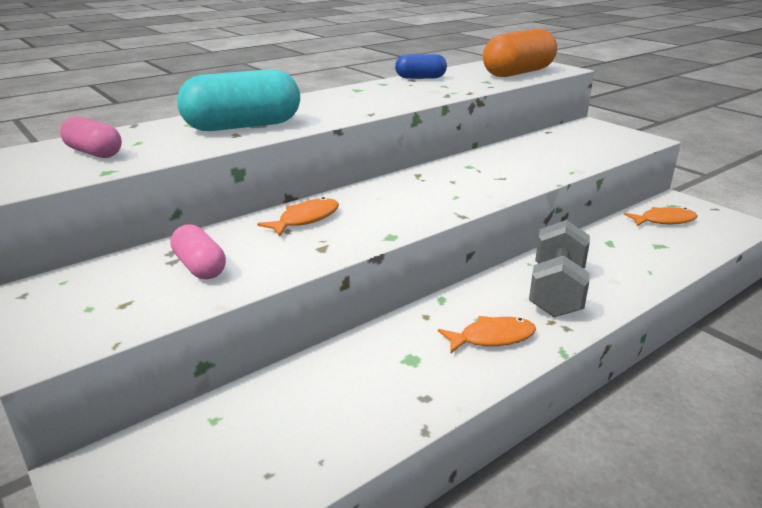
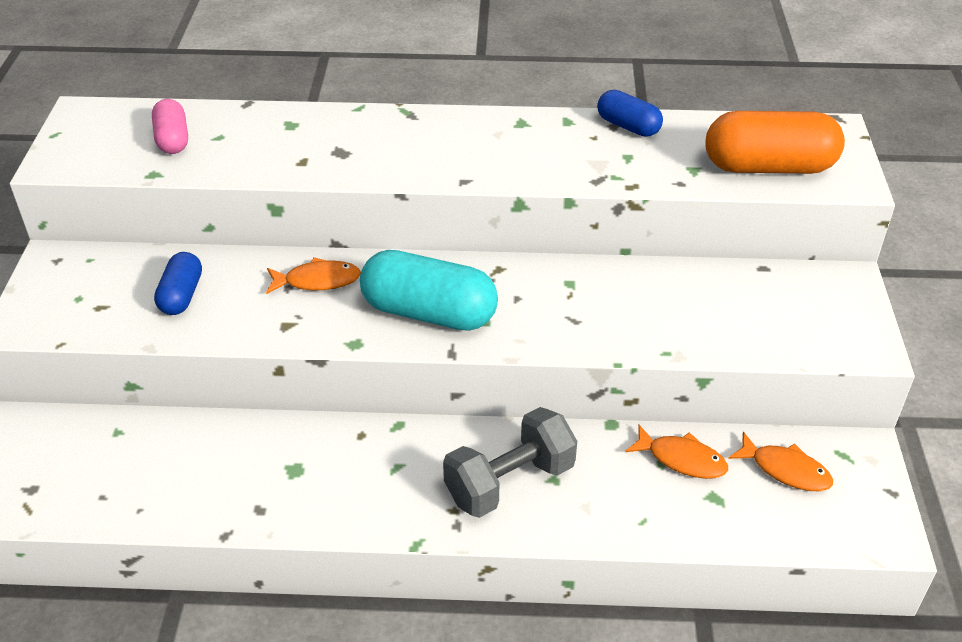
camera: 40 degrees right, 15 degrees up
pink capsule [170,224,226,279] -> blue capsule [154,252,202,315]
turquoise capsule [177,69,300,131] -> turquoise capsule moved to [360,250,498,331]
orange fish [438,316,536,353] -> orange fish moved to [625,425,728,479]

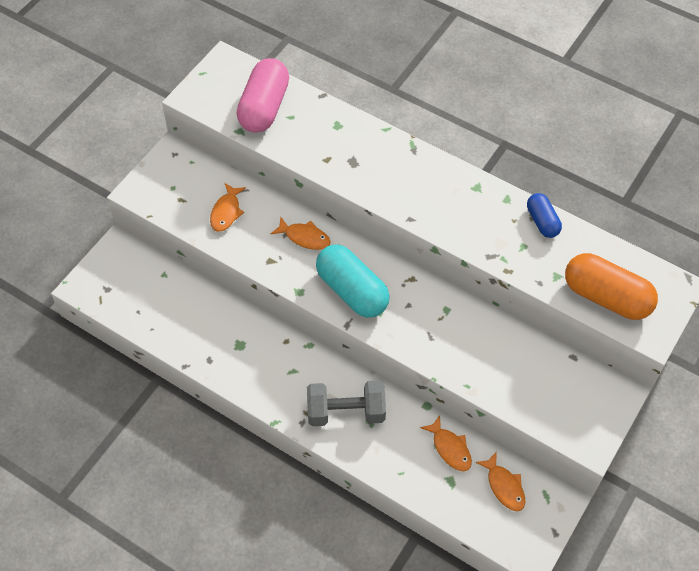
camera: 30 degrees right, 15 degrees up
pink capsule [152,99,188,154] -> pink capsule [236,58,289,133], size x1.79
blue capsule [154,252,202,315] -> orange fish [210,183,246,232]

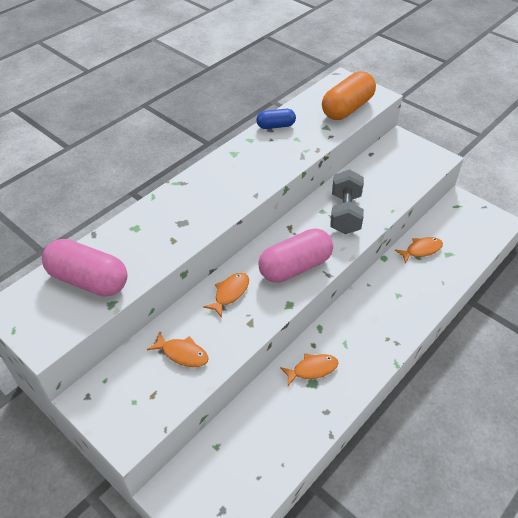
camera: 80 degrees left, 10 degrees down
grey dumbbell [307,380,386,426] -> grey dumbbell moved to [330,169,364,234]
turquoise capsule [316,245,389,318] -> pink capsule [258,228,333,283]
orange fish [475,451,526,511] -> orange fish moved to [280,353,339,386]

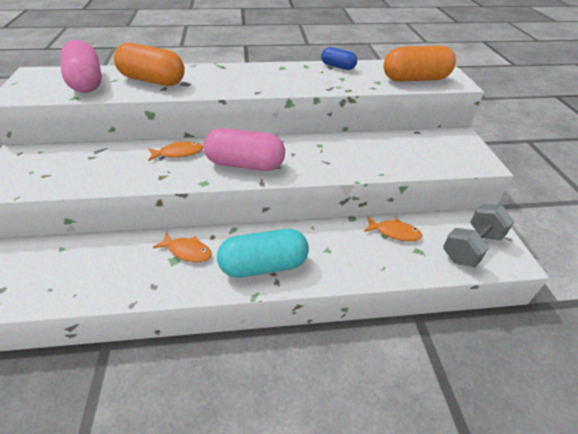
camera: 40 degrees right, 5 degrees down
orange fish [147,332,209,367] -> none
grey dumbbell [330,169,364,234] -> grey dumbbell moved to [443,204,515,268]
none -> orange capsule [114,43,185,86]
none -> turquoise capsule [217,229,309,278]

